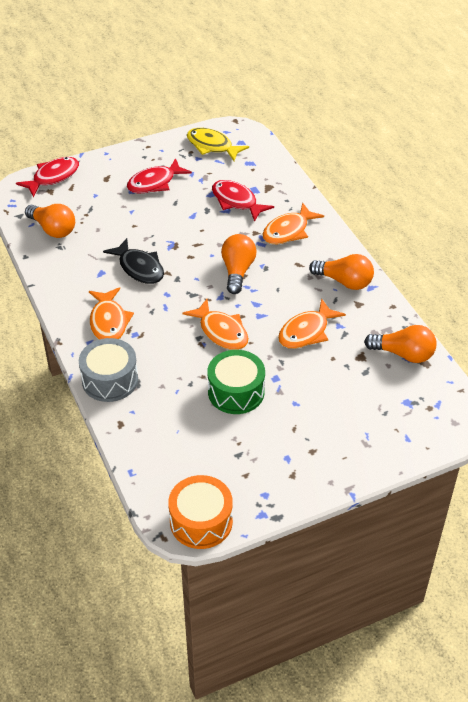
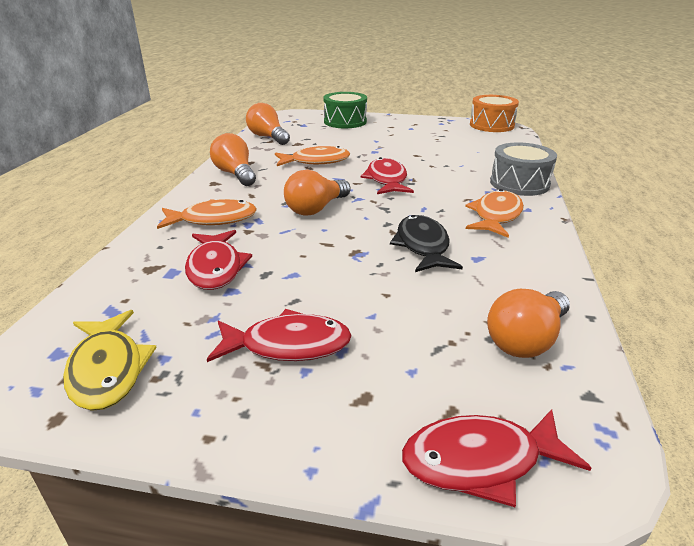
camera: 145 degrees left, 15 degrees down
orange light bulb [25,204,75,238] -> orange light bulb turned 120 degrees counterclockwise [487,289,570,358]
orange fish [182,299,249,350] -> red fish [360,157,414,194]
green drum [207,350,265,414] -> green drum moved to [323,92,367,128]

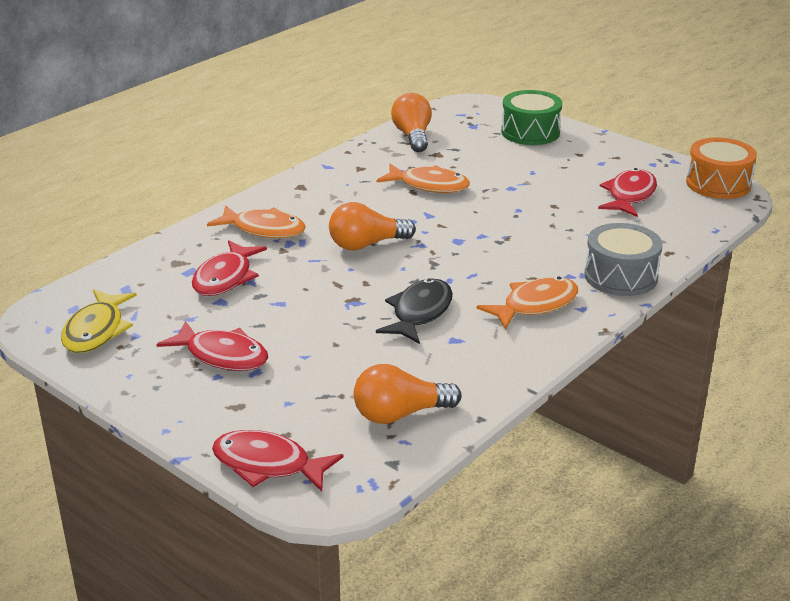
camera: 30 degrees right, 0 degrees up
orange light bulb [210,133,256,186] -> none
red fish [360,157,414,194] -> red fish moved to [598,168,657,217]

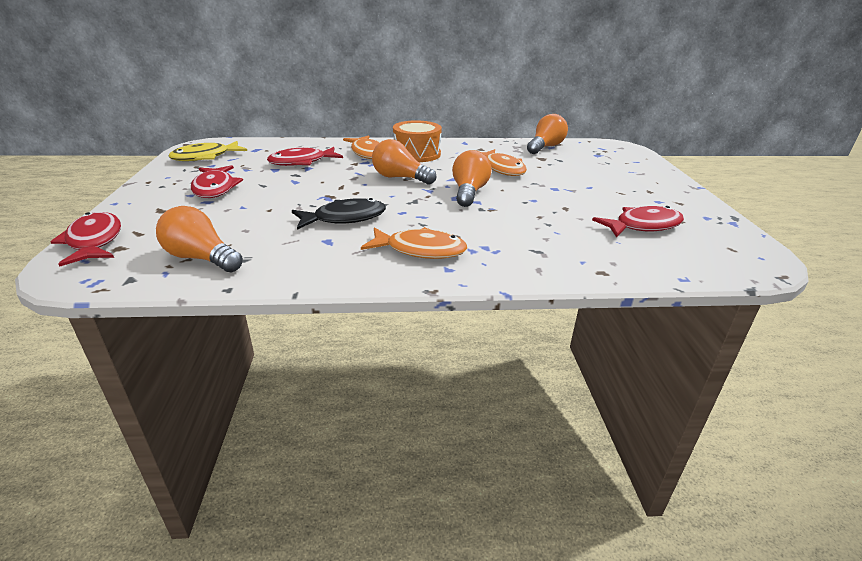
camera: 45 degrees right, 0 degrees up
green drum [501,90,562,145] -> none
grey drum [584,223,663,296] -> none
orange drum [686,138,757,199] -> orange drum moved to [393,120,442,162]
none -> orange light bulb [452,150,491,207]

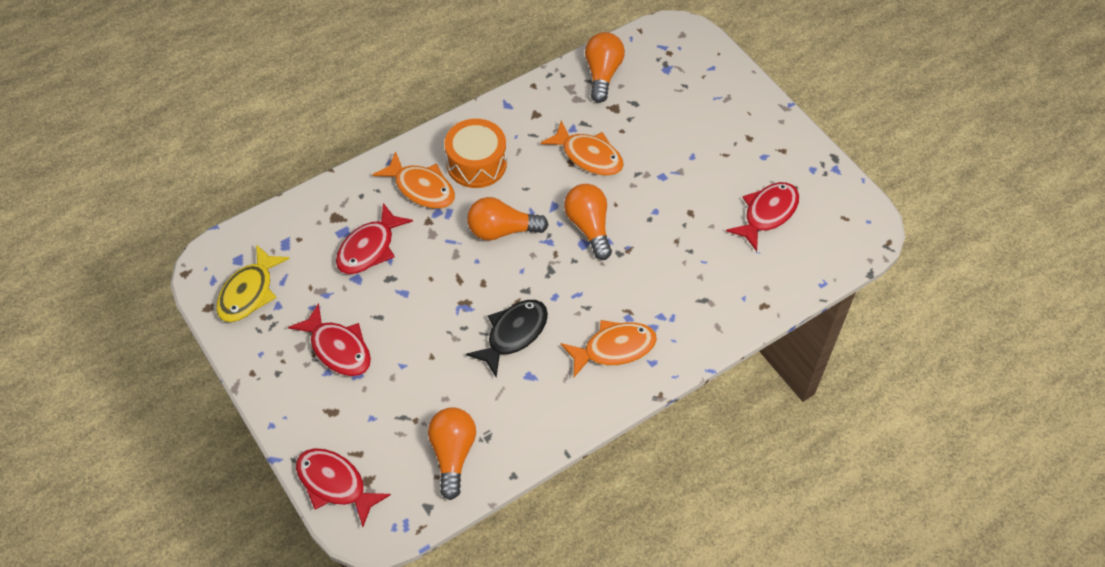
camera: 30 degrees left, 25 degrees up
orange light bulb [156,206,243,272] -> orange light bulb turned 90 degrees clockwise [428,407,476,500]

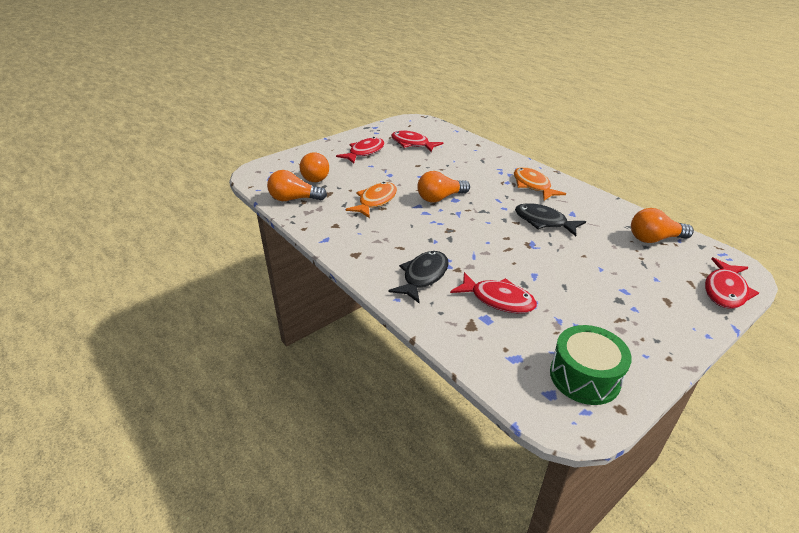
camera: 95 degrees left, 20 degrees down
yellow fish [216,244,290,322] -> green drum [550,325,632,405]
red fish [288,303,371,376] -> red fish moved to [336,137,384,163]
orange fish [372,151,455,209] -> black fish [388,251,449,303]
orange drum [445,119,507,188] -> none
orange light bulb [467,197,549,241] -> orange light bulb moved to [300,152,329,182]

